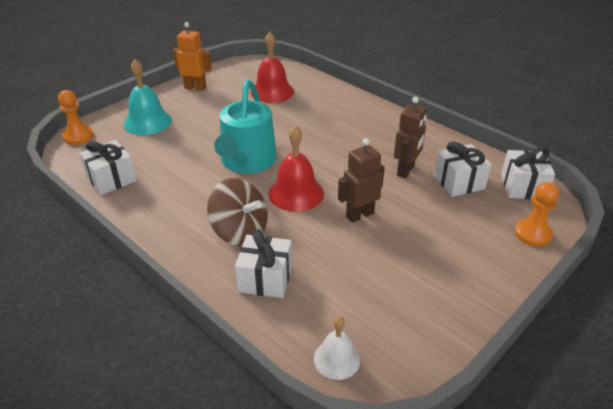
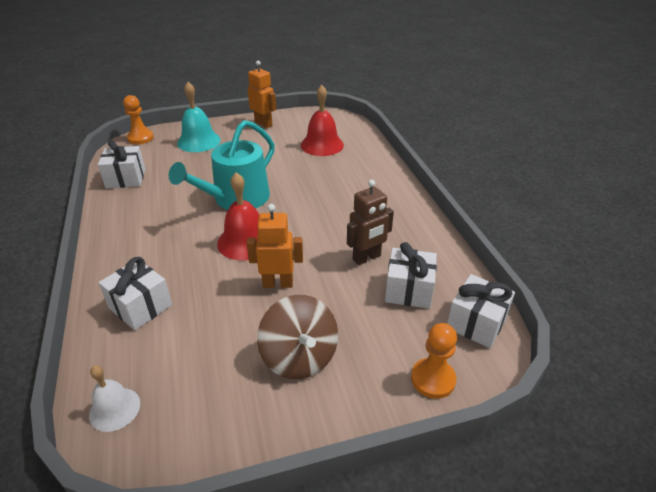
camera: 30 degrees right, 0 degrees up
brown spinning top [207,178,268,246] -> brown spinning top moved to [257,295,338,379]
brown robot [338,138,385,223] -> orange robot [246,204,303,288]

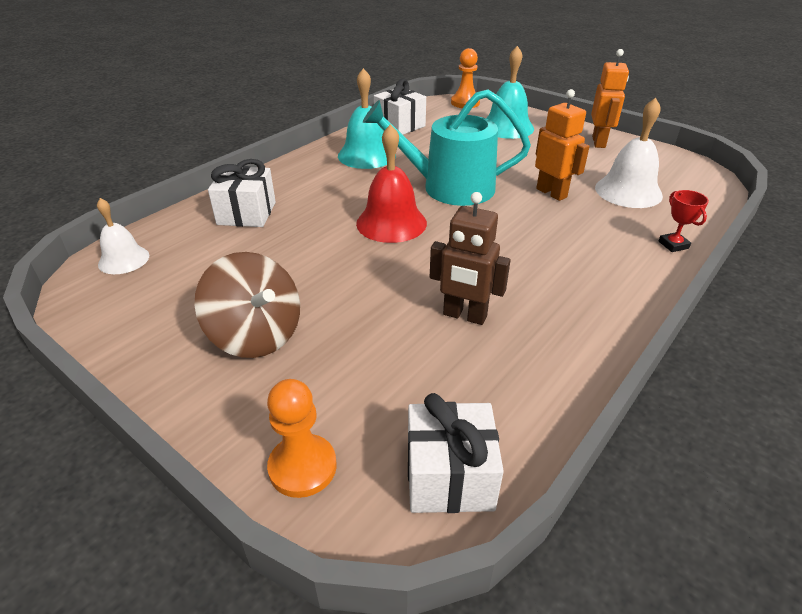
camera: 55 degrees right, 0 degrees up
orange robot [246,204,303,288] -> orange robot moved to [535,89,590,201]
brown spinning top [257,295,338,379] -> brown spinning top turned 75 degrees counterclockwise [194,252,300,358]
red bell [301,85,344,156] -> white bell [595,98,663,208]
white gift [385,242,437,309] -> none
none -> turquoise bell [338,68,396,169]
none -> red trophy [659,190,709,252]

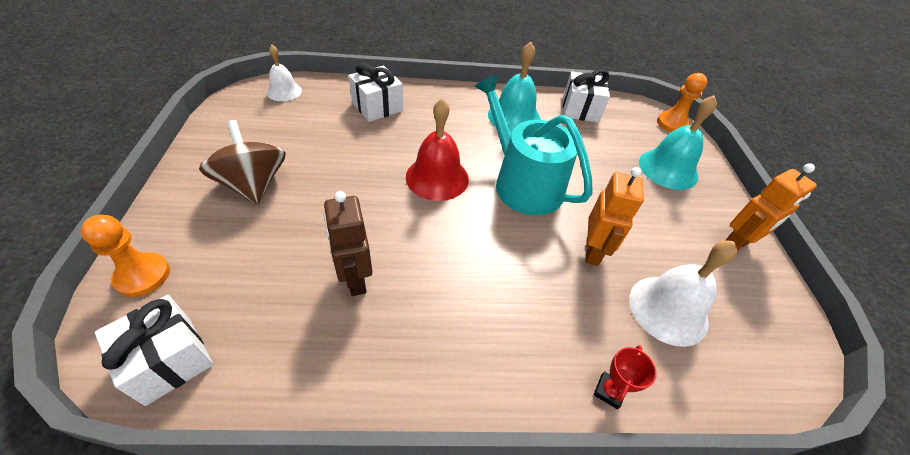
camera: 45 degrees right, 10 degrees up
brown spinning top [194,252,300,358] -> brown spinning top turned 150 degrees clockwise [199,120,286,205]

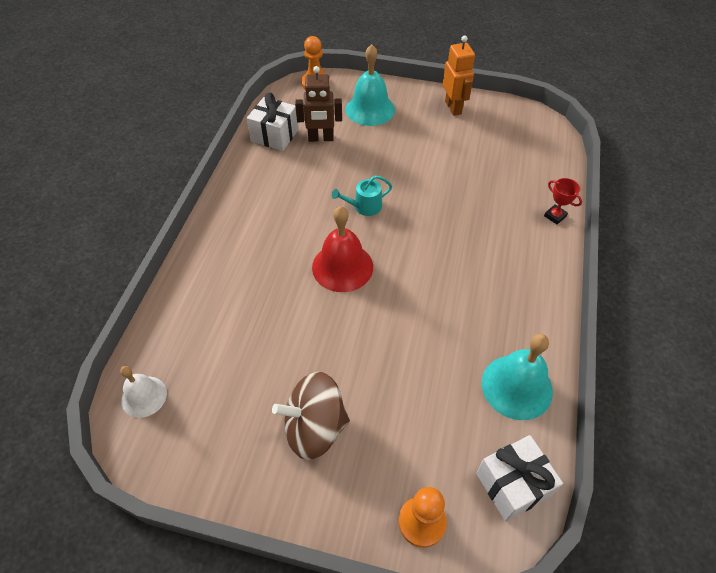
camera: 70 degrees left, 5 degrees up
brown robot [324,191,372,296] -> brown robot moved to [295,66,342,142]
white gift [349,63,403,122] -> none
turquoise watering can [475,75,593,215] -> turquoise watering can [332,175,392,216], size x0.45
turquoise bell [488,42,541,133] -> turquoise bell moved to [482,334,553,420]
orange robot [585,167,644,266] -> none
white bell [629,240,737,347] -> none

